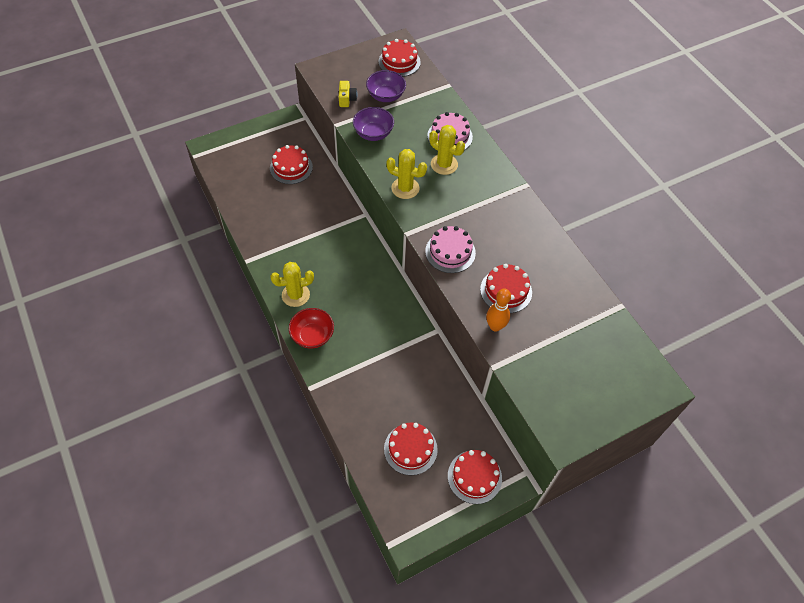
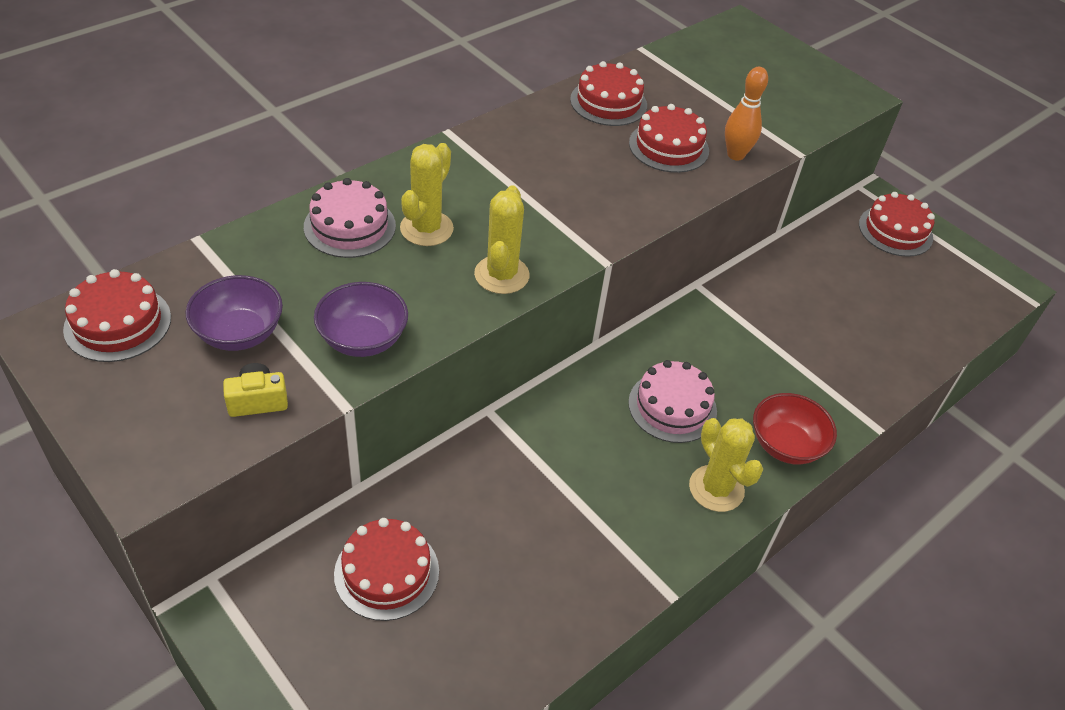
camera: 105 degrees left, 10 degrees down
red cake [384,422,438,475] -> red cake moved to [570,61,647,126]
pink cake [425,226,476,273] -> pink cake moved to [628,360,717,443]

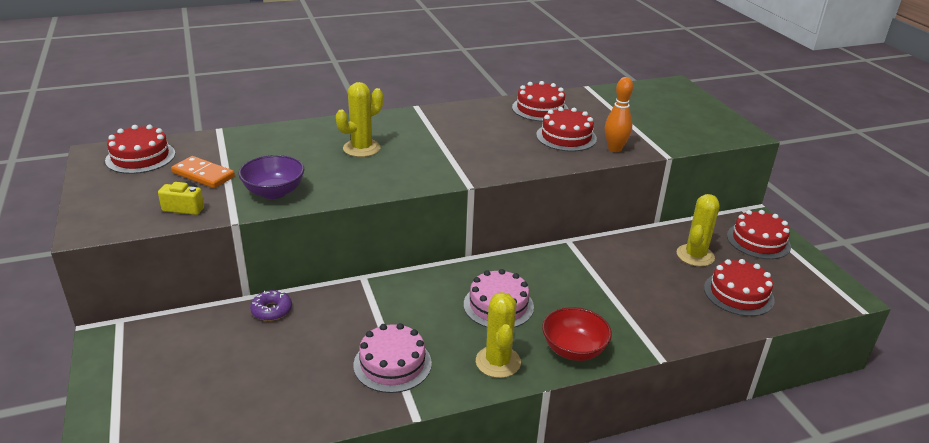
camera: 25 degrees right, 15 degrees down
purple bowl [186,275,283,351] -> orange domino [171,156,235,188]
pink cake [304,178,396,258] -> pink cake moved to [353,323,432,393]
red cake [334,518,439,621] -> red cake moved to [704,259,775,316]
yellow cactus [474,185,530,294] -> yellow cactus moved to [677,194,720,267]
none -> purple donut [250,290,292,321]

